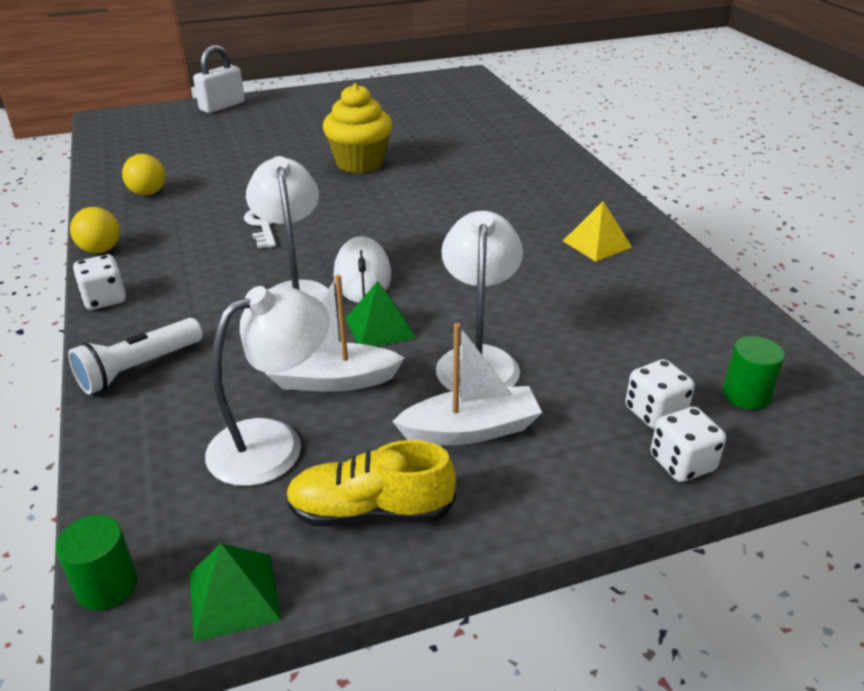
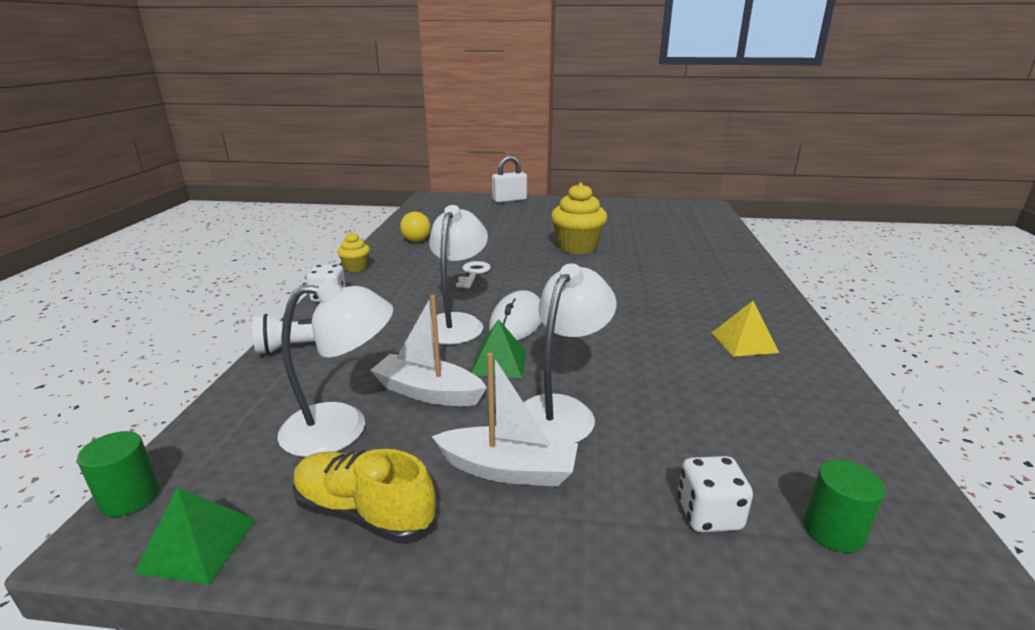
camera: 25 degrees right, 10 degrees down
yellow ball [70,207,120,253] -> yellow cupcake [337,232,370,272]
white dice [651,407,726,482] -> none

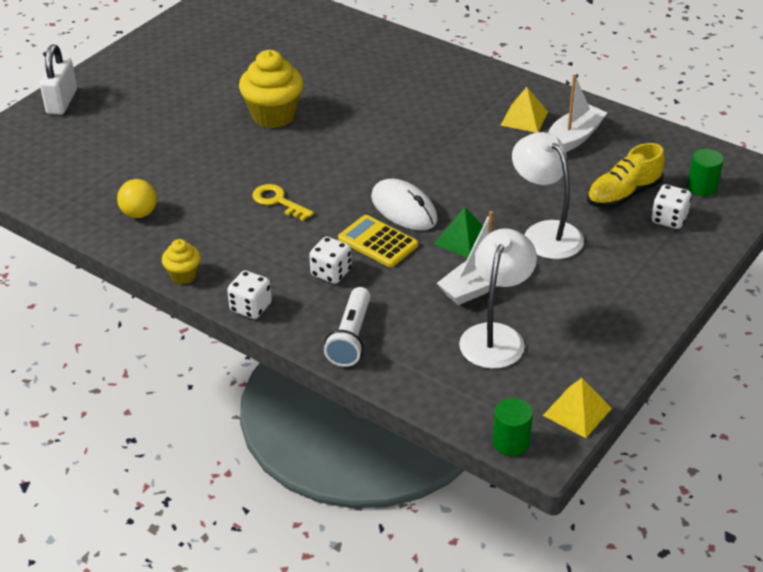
camera: 60 degrees left, 15 degrees up
green pyramid [134,487,256,584] -> yellow pyramid [543,378,612,438]
yellow shoe [293,449,436,543] -> yellow shoe moved to [587,143,665,208]
white lamp [429,205,488,344] -> yellow calculator [338,215,418,267]
white boat [432,353,578,487] -> white boat moved to [548,75,607,152]
white key [456,261,491,288] -> yellow key [252,184,314,221]
none -> white dice [309,237,352,284]

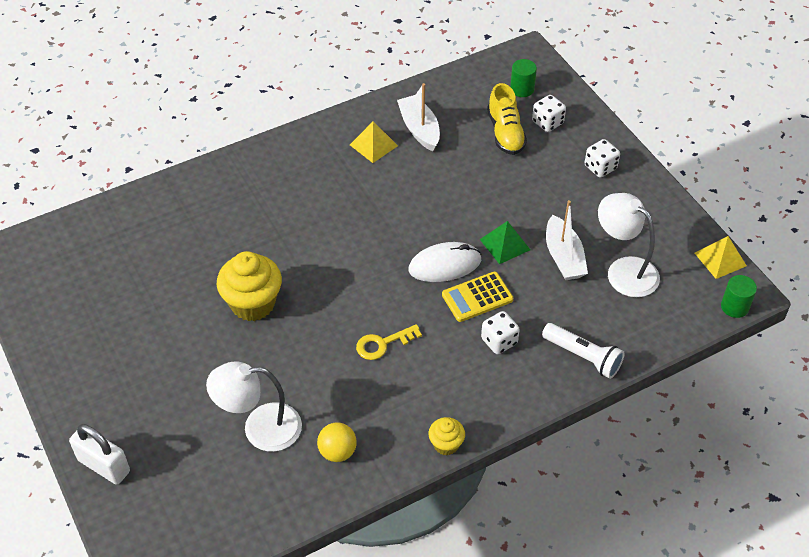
camera: 65 degrees left, 10 degrees up
white dice [227,271,272,319] -> white dice moved to [585,139,620,178]
white lamp [512,132,584,259] -> white lamp moved to [206,361,302,452]

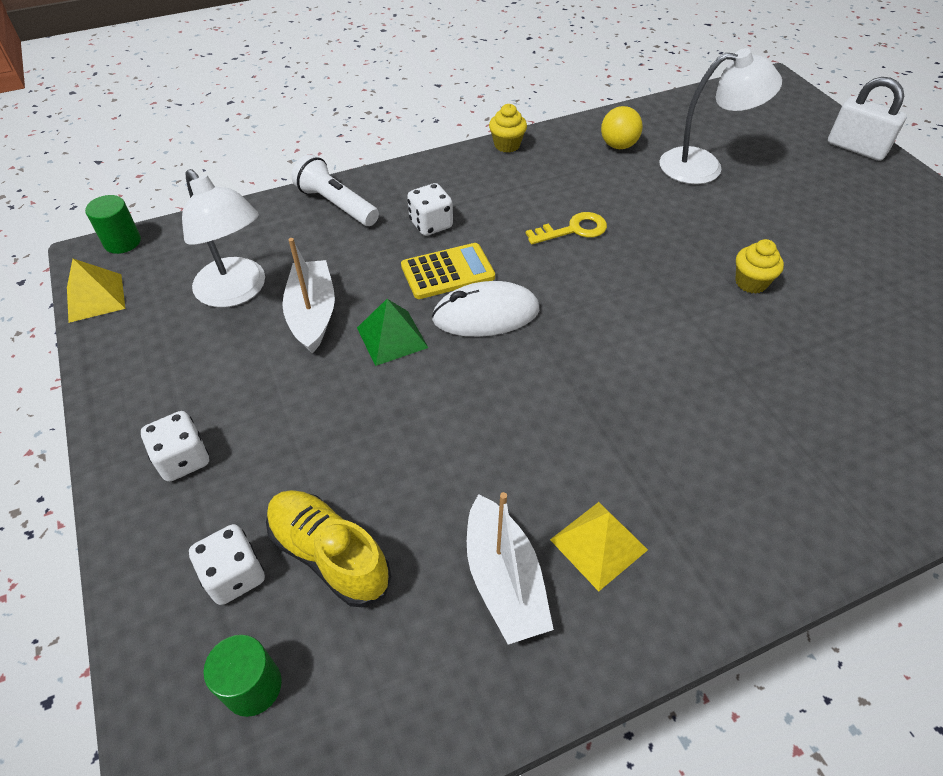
camera: 175 degrees left, 0 degrees up
yellow cupcake [217,251,282,321] -> yellow cupcake [735,239,784,294], size x0.52
yellow shoe [487,83,527,155] -> yellow shoe turned 45 degrees counterclockwise [266,490,391,607]

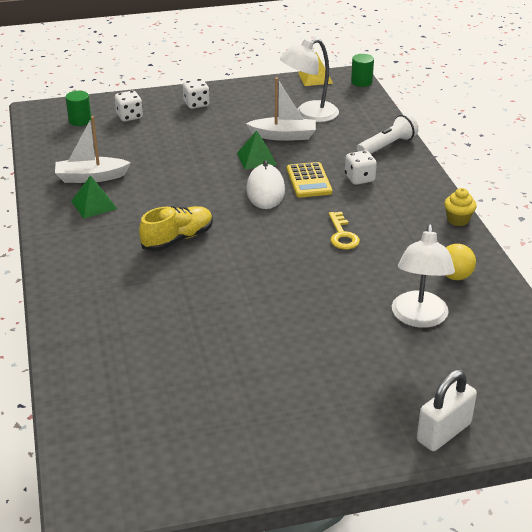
camera: 100 degrees right, 15 degrees down
yellow shoe [266,490,391,607] -> yellow shoe moved to [139,206,213,251]
yellow pyramid [550,502,648,591] -> green pyramid [71,175,117,219]
yellow cupcake [735,239,784,294] -> none

